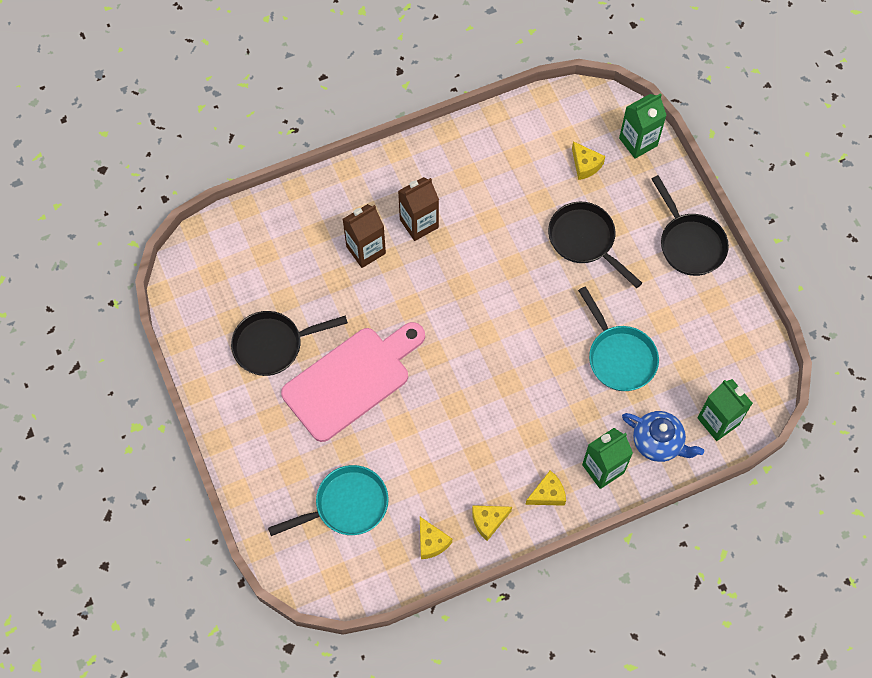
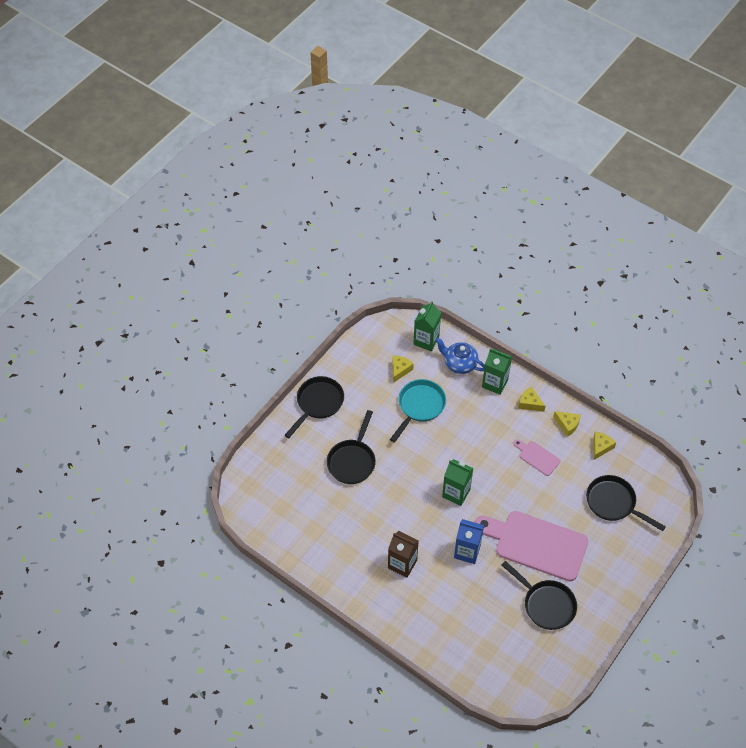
camera: 120 degrees left, 10 degrees down
turquoise pan [268,465,389,536] -> black pan [586,475,666,531]
brown carton [343,204,386,268] -> none
yellow cheese [572,141,605,180] -> yellow cheese moved to [393,356,414,383]
green carton [619,93,667,159] -> green carton moved to [442,459,473,506]
blue teapot [622,411,704,462] -> blue teapot turned 60 degrees counterclockwise [435,337,485,374]
none -> blue carton [454,519,484,564]
none -> pink cutting board [514,439,560,476]

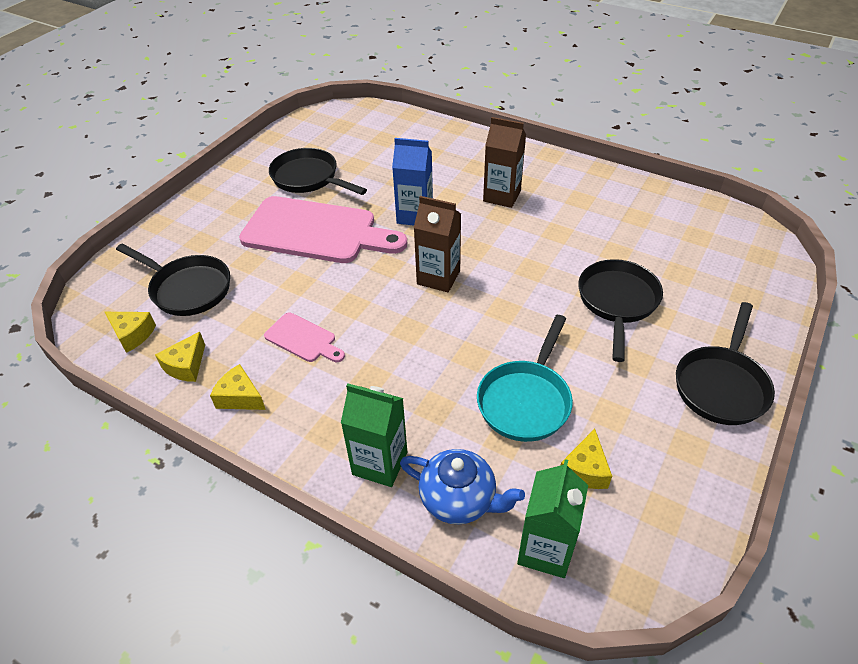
camera: 175 degrees right, 10 degrees down
green carton [442,459,473,506] -> brown carton [414,196,461,292]
yellow cheese [518,387,545,412] -> yellow cheese moved to [105,312,156,353]

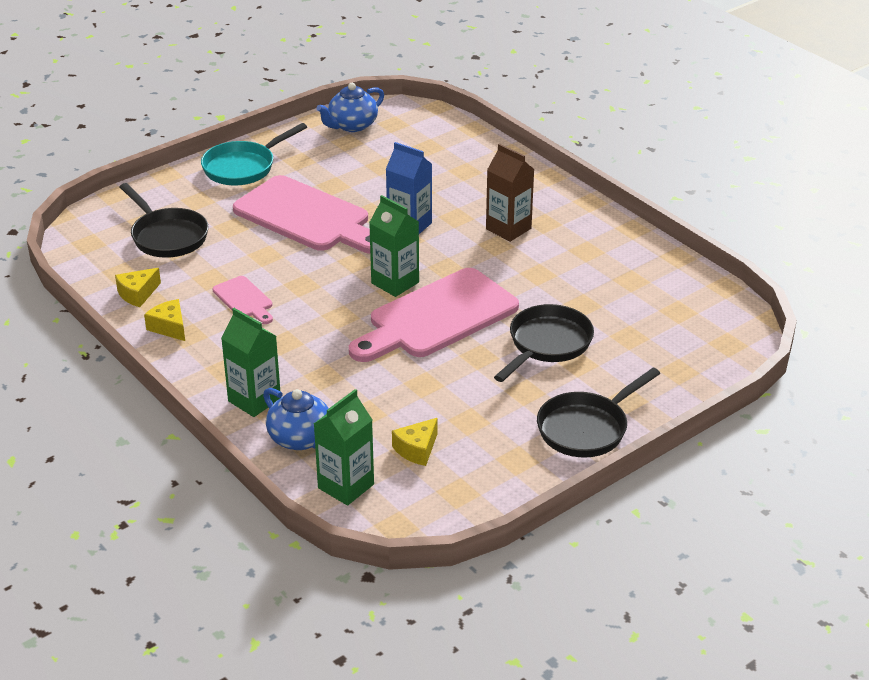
camera: 20 degrees right, 10 degrees down
yellow cheese [105,312,156,353] -> none
black pan [269,148,367,195] -> none
brown carton [414,196,461,292] -> green carton [369,195,419,297]
turquoise pan [477,315,573,442] -> turquoise pan moved to [201,123,307,185]
none -> blue teapot [316,83,384,132]
none -> pink cutting board [349,268,519,362]

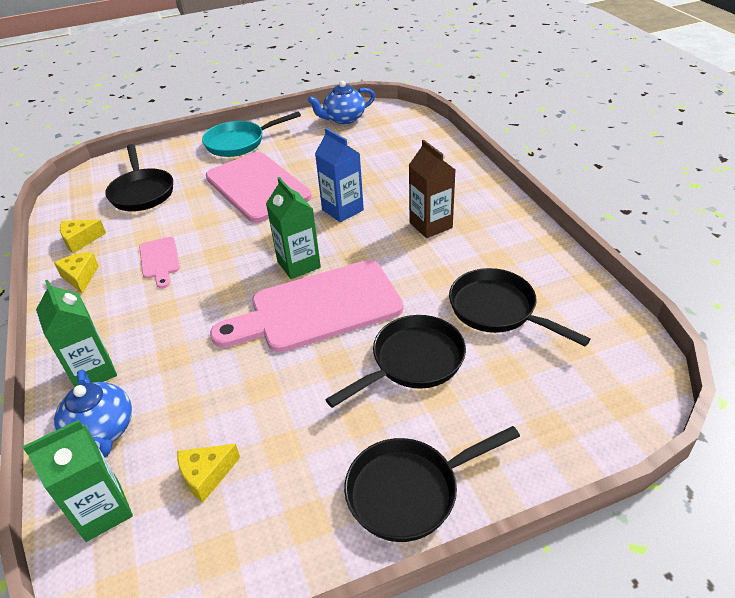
camera: 20 degrees right, 5 degrees up
none -> black pan [449,268,591,346]

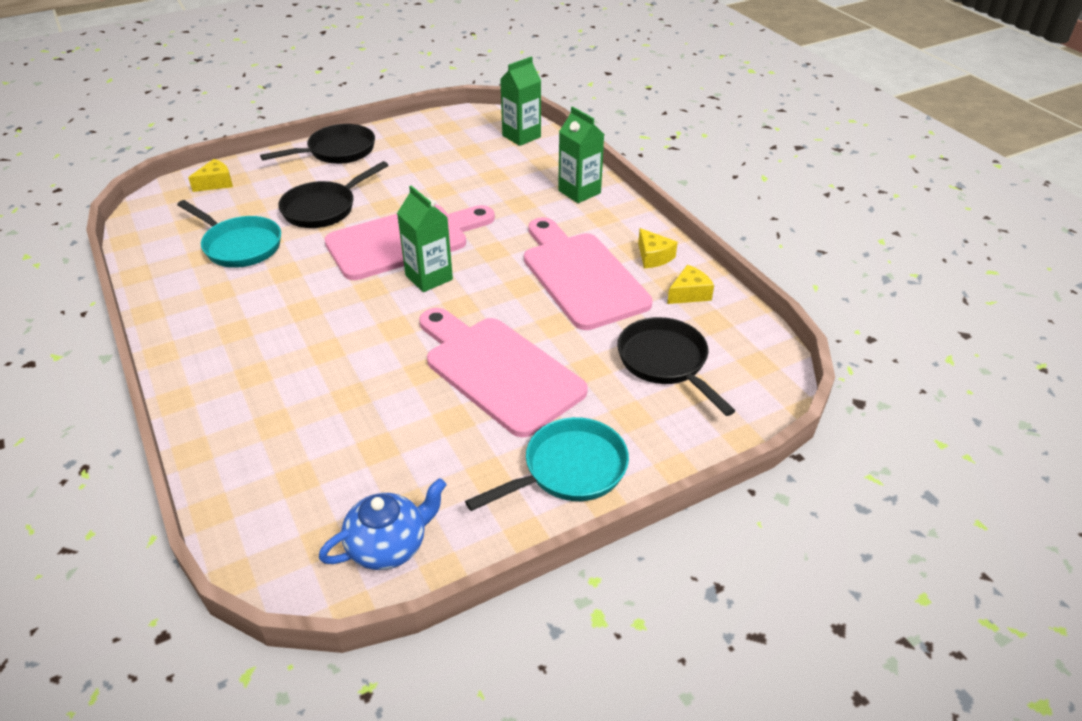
camera: 170 degrees right, 0 degrees up
blue teapot [54,370,132,457] -> none
pink cutting board [139,237,180,288] -> pink cutting board [524,217,653,330], size x2.18
yellow cheese [177,444,240,503] -> yellow cheese moved to [188,159,233,192]
blue carton [315,128,364,222] -> none
brown carton [409,140,455,238] -> none
black pan [449,268,591,346] -> turquoise pan [177,200,281,268]

